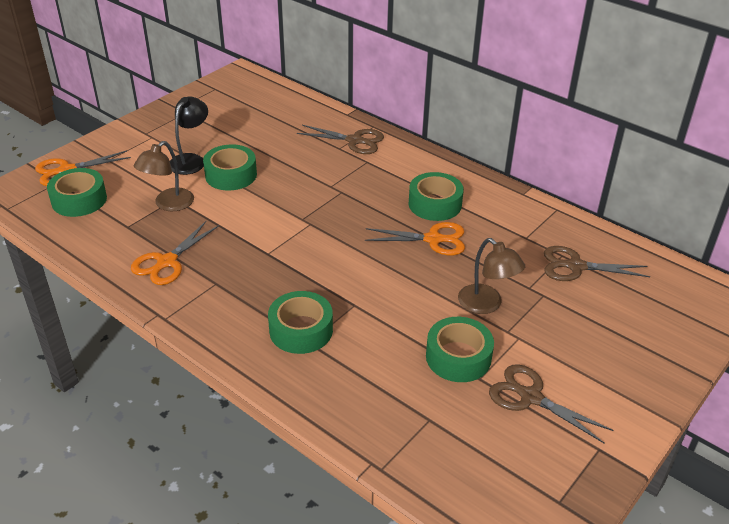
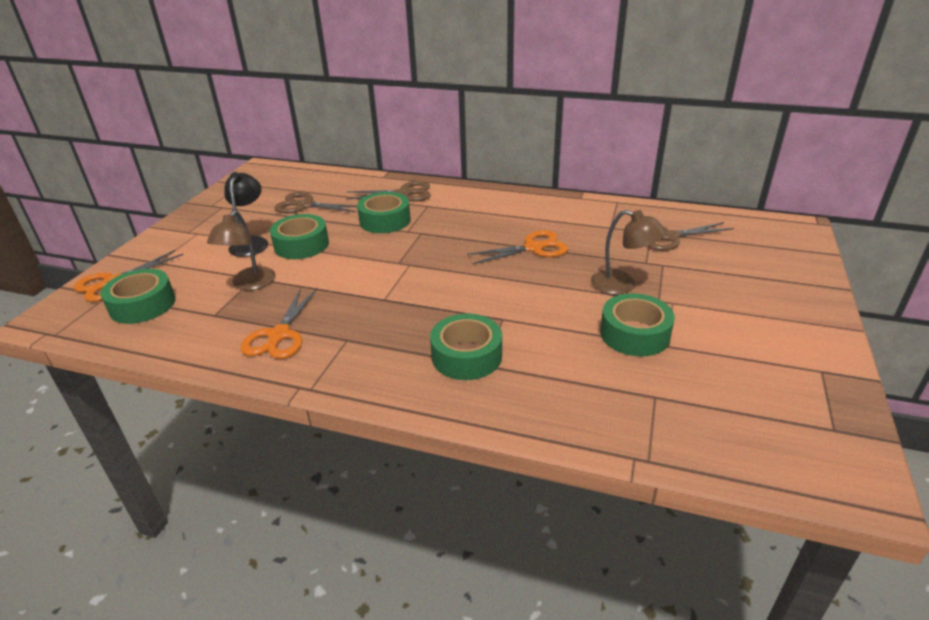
camera: 20 degrees left, 5 degrees down
green tape [409,172,464,221] -> green tape moved to [357,192,411,233]
brown scissors [489,364,613,444] -> brown scissors moved to [274,192,357,213]

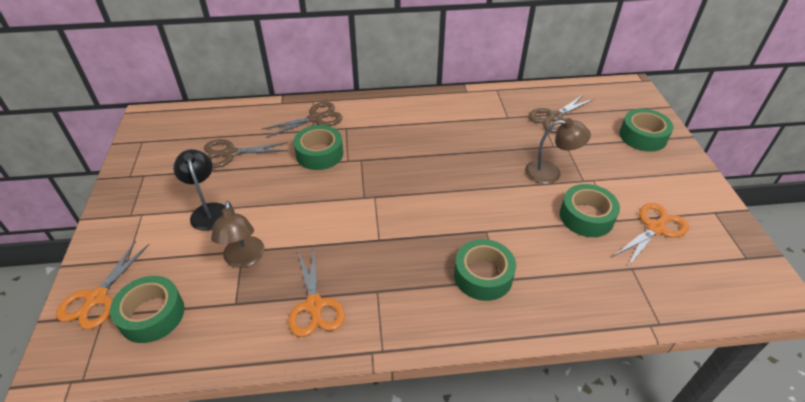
camera: 25 degrees left, 10 degrees up
green tape [270,214,329,259] -> green tape moved to [619,109,673,152]
orange scissors [467,230,568,264] -> orange scissors moved to [613,203,689,268]

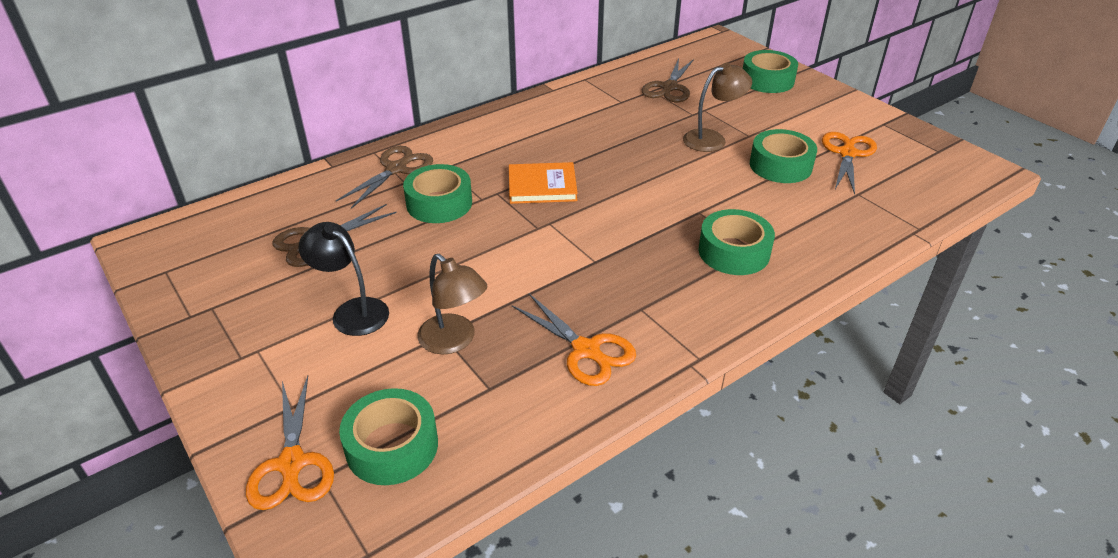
camera: 30 degrees left, 5 degrees down
none -> orange book [509,162,578,204]

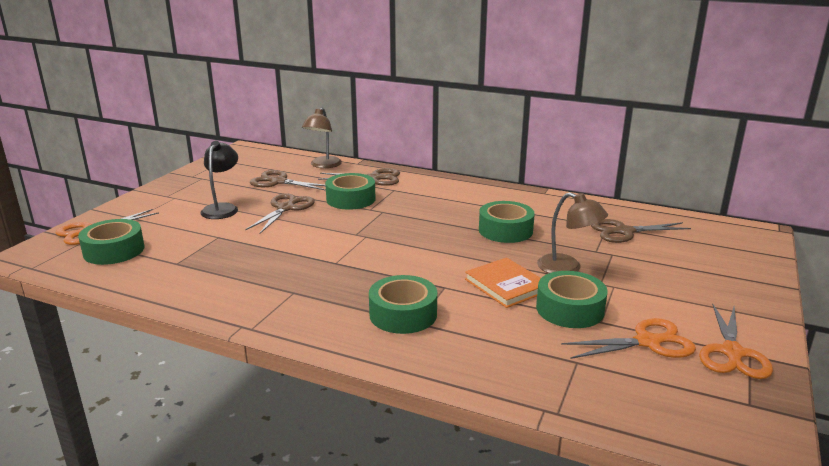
camera: 60 degrees right, 15 degrees down
brown lamp [417,254,488,355] -> brown lamp moved to [302,108,342,168]
orange book [509,162,578,204] -> orange book moved to [465,257,541,308]
orange scissors [512,294,636,386] -> orange scissors moved to [699,303,773,379]
green tape [743,50,798,93] -> green tape moved to [479,201,535,243]
none -> brown scissors [245,193,315,234]

